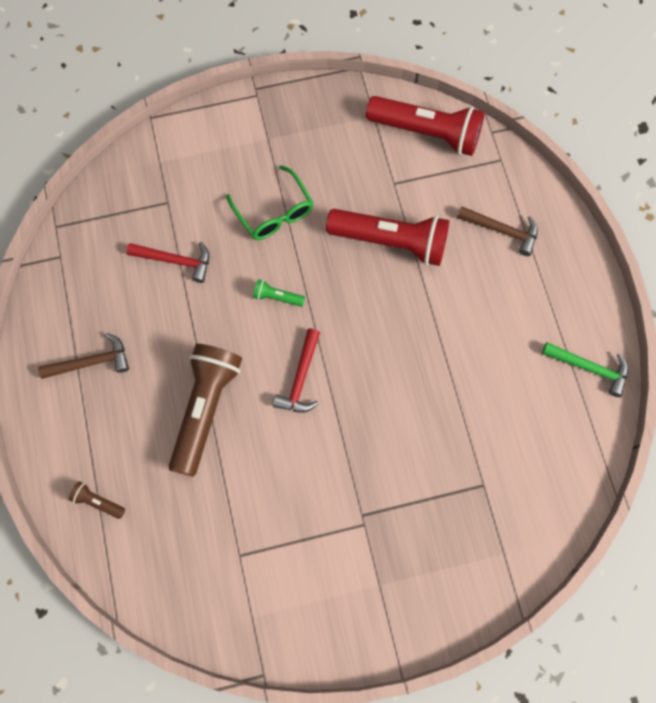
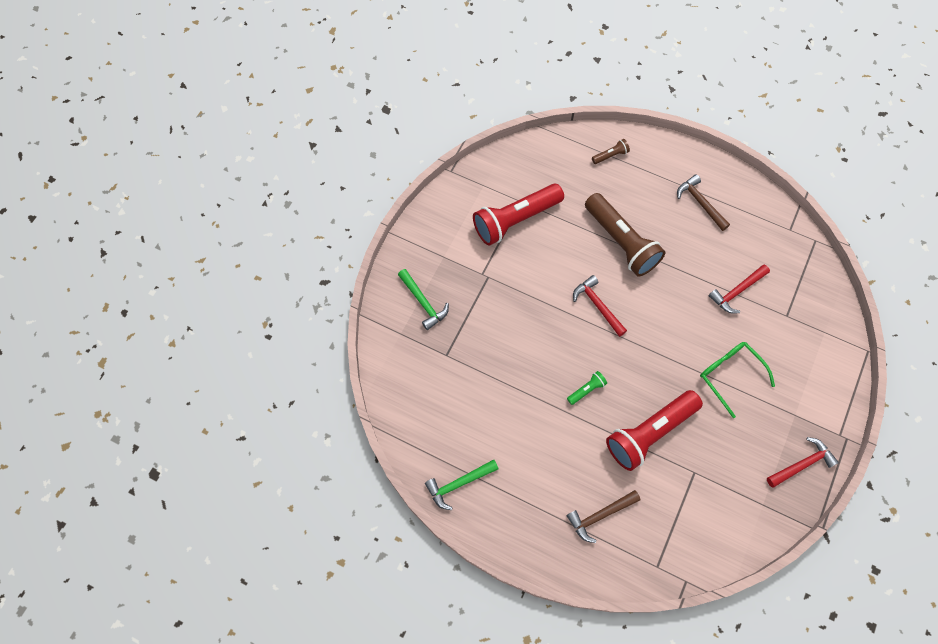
camera: 130 degrees right, 5 degrees down
brown hammer [38,333,129,379] -> brown hammer turned 120 degrees clockwise [677,174,730,231]
green glasses [226,165,313,240] -> green glasses turned 45 degrees clockwise [700,342,775,418]
green flashlight [253,279,305,307] -> green flashlight moved to [567,371,607,405]
red flashlight [366,96,485,156] -> red flashlight moved to [473,184,564,245]
none -> green hammer [398,269,449,330]
none -> red hammer [767,437,839,488]

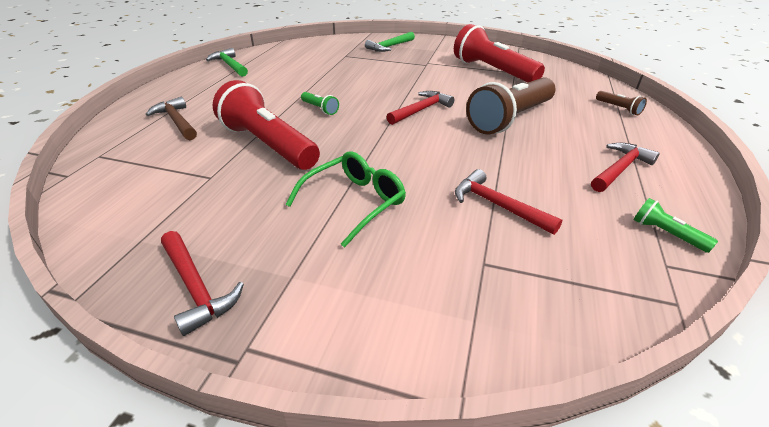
camera: 80 degrees right, 30 degrees down
brown hammer [677,174,730,231] -> red hammer [591,143,660,192]
none -> green flashlight [634,198,718,253]

